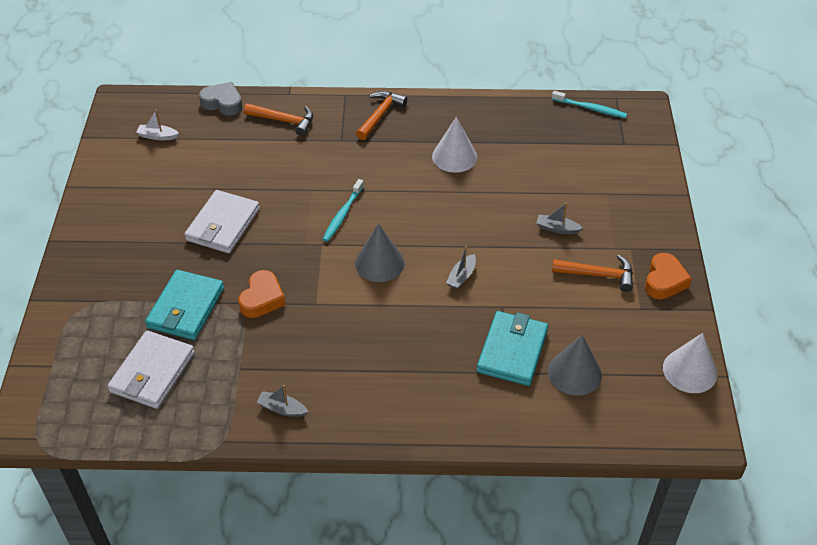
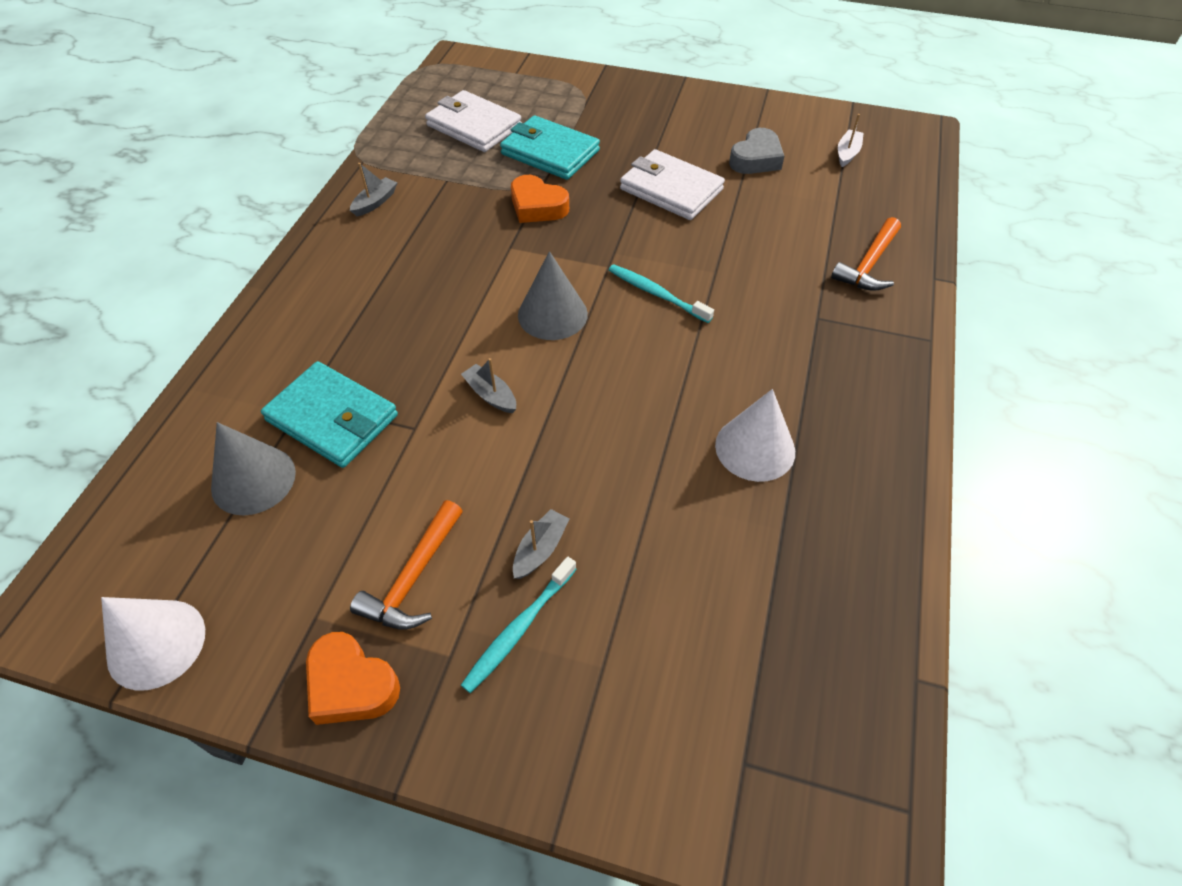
camera: 105 degrees right, 5 degrees up
grey heart [199,82,242,116] -> grey heart moved to [729,128,784,174]
orange hammer [356,91,407,140] -> none
turquoise toothbrush [552,91,627,118] -> turquoise toothbrush moved to [461,557,576,693]

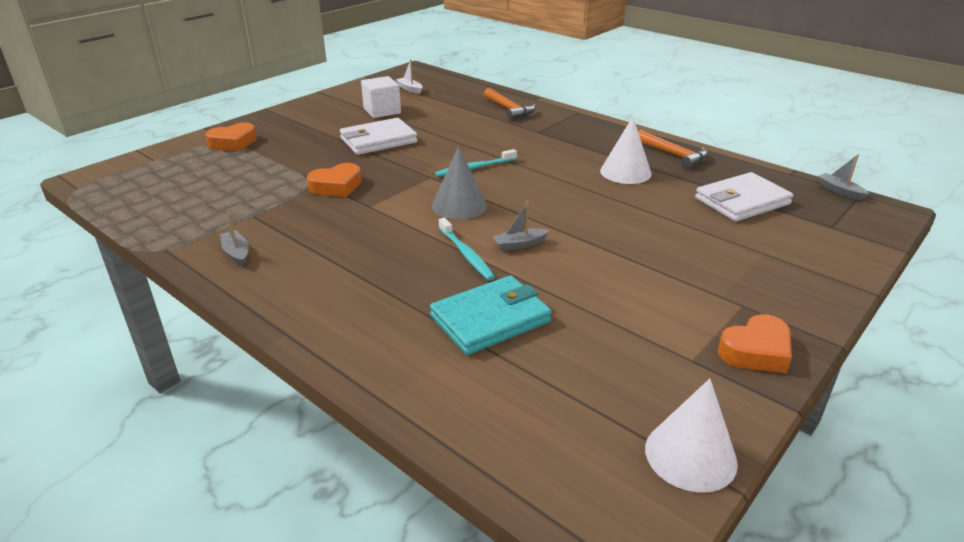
camera: 65 degrees left, 20 degrees down
grey cone [211,422,296,515] -> none
orange hammer [350,500,463,629] -> orange hammer moved to [638,130,708,169]
white wallet [425,90,522,152] -> white wallet moved to [695,172,793,222]
turquoise toothbrush [461,557,576,693] -> turquoise toothbrush moved to [439,218,495,280]
turquoise wallet [500,115,600,180] -> none
grey boat [513,509,569,579] -> grey boat moved to [818,154,869,200]
grey heart [729,128,784,174] -> white cube [361,76,401,118]
none -> orange heart [205,122,257,151]

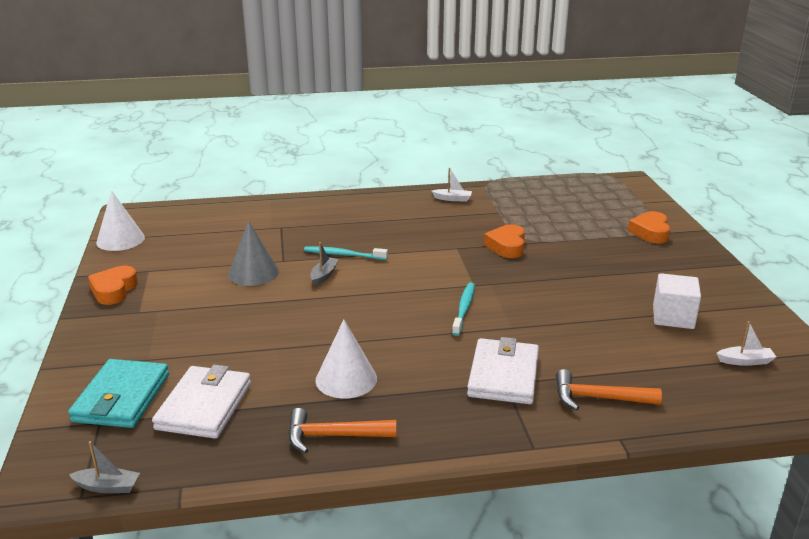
camera: 130 degrees right, 5 degrees down
grey boat [220,213,249,266] -> white boat [432,168,472,201]
white wallet [340,118,418,155] -> white wallet moved to [467,337,539,404]
turquoise wallet [430,276,552,355] -> turquoise wallet moved to [68,359,169,428]
grey cone [432,146,487,220] -> grey cone moved to [228,221,279,286]

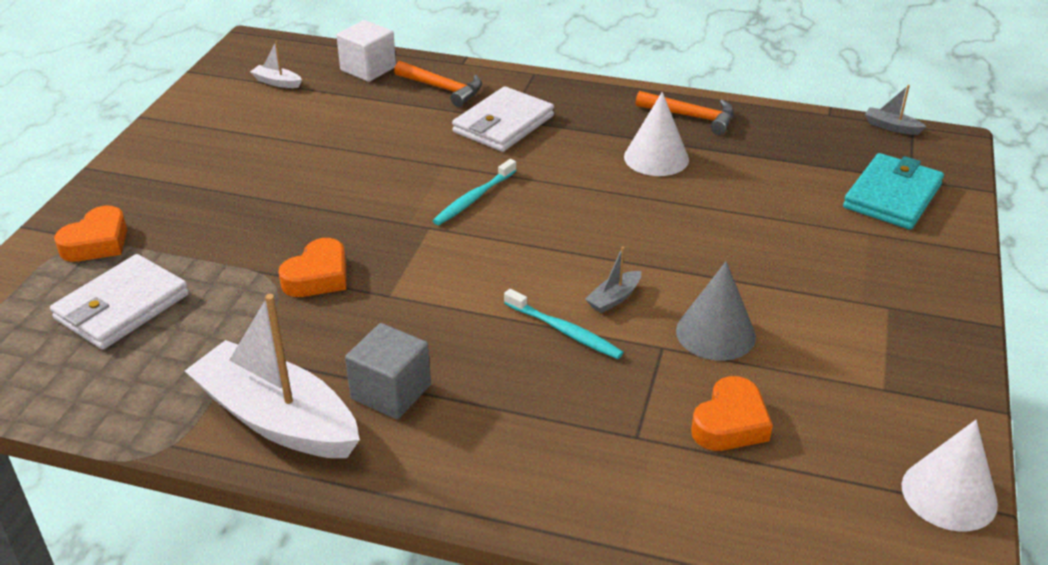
camera: 155 degrees left, 10 degrees up
orange heart [88,266,138,305] -> orange heart moved to [691,376,773,451]
white wallet [152,365,251,439] -> white wallet moved to [50,254,189,350]
white boat [432,168,472,201] -> white boat [185,294,360,458], size x2.50
white cube [653,273,701,329] -> white cube moved to [336,20,396,82]
none -> grey cube [345,323,431,419]

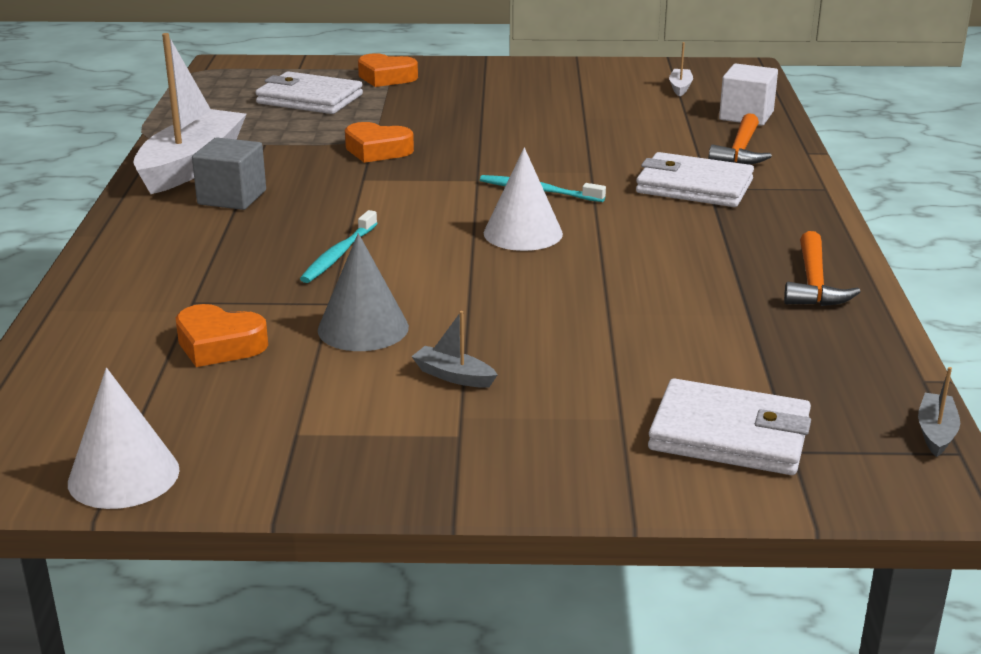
camera: 75 degrees right, 10 degrees down
grey boat [585,247,641,313] -> grey boat moved to [411,311,497,388]
white cone [624,92,689,176] -> white cone moved to [484,147,563,251]
turquoise wallet [843,153,944,230] -> white wallet [648,378,811,475]

